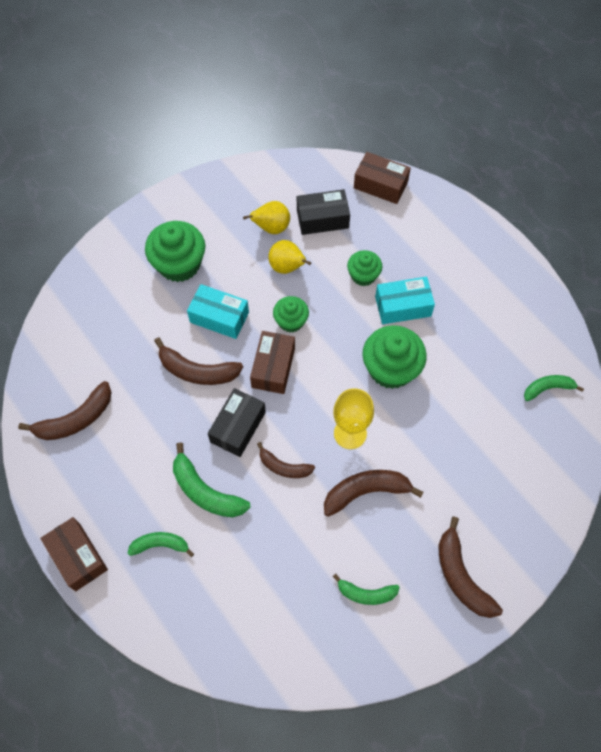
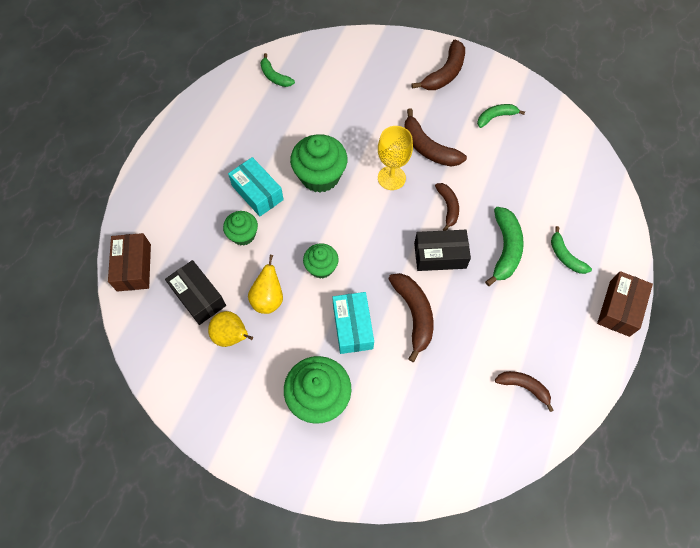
camera: 120 degrees left, 0 degrees up
brown banana [18,381,112,440] -> brown banana [495,371,554,412], size x0.64
brown box [250,331,295,394] -> none
green banana [333,574,400,605] -> green banana turned 90 degrees counterclockwise [477,104,525,128]

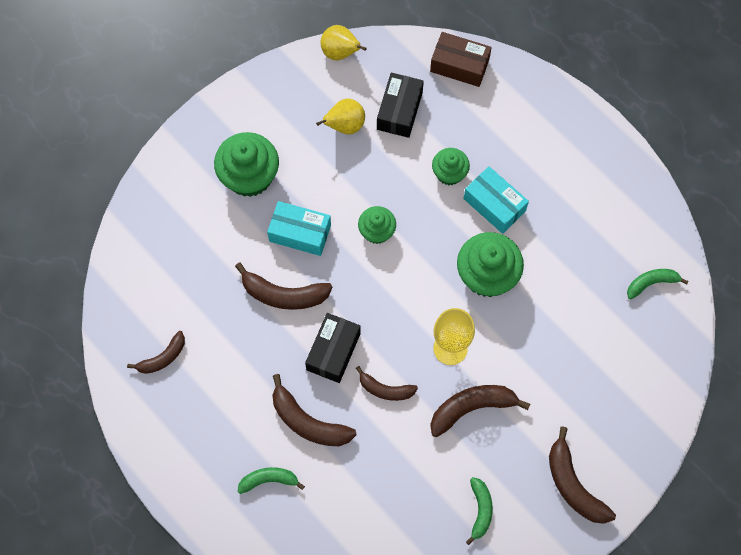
camera: 115 degrees right, 5 degrees up
black box [165,260,226,325] -> black box turned 60 degrees counterclockwise [377,73,424,138]
turquoise box [228,157,284,216] -> turquoise box turned 60 degrees clockwise [464,166,529,234]
yellow pear [248,255,283,314] -> yellow pear moved to [320,25,367,60]
green banana [485,207,524,286] -> brown banana [272,374,357,446]
brown box [597,271,653,337] -> none

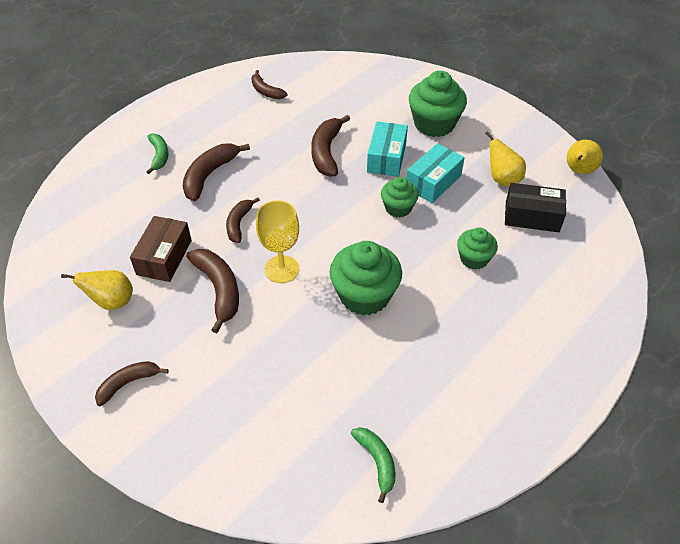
camera: 85 degrees right, 20 degrees down
black box [305,313,361,383] -> none
brown box [430,32,492,87] -> brown box moved to [130,216,192,282]
turquoise box [464,166,529,234] -> turquoise box moved to [406,143,465,203]
green banana [466,477,493,545] -> yellow pear [61,270,133,310]
brown banana [549,426,616,524] -> brown banana [95,361,169,406], size x0.64

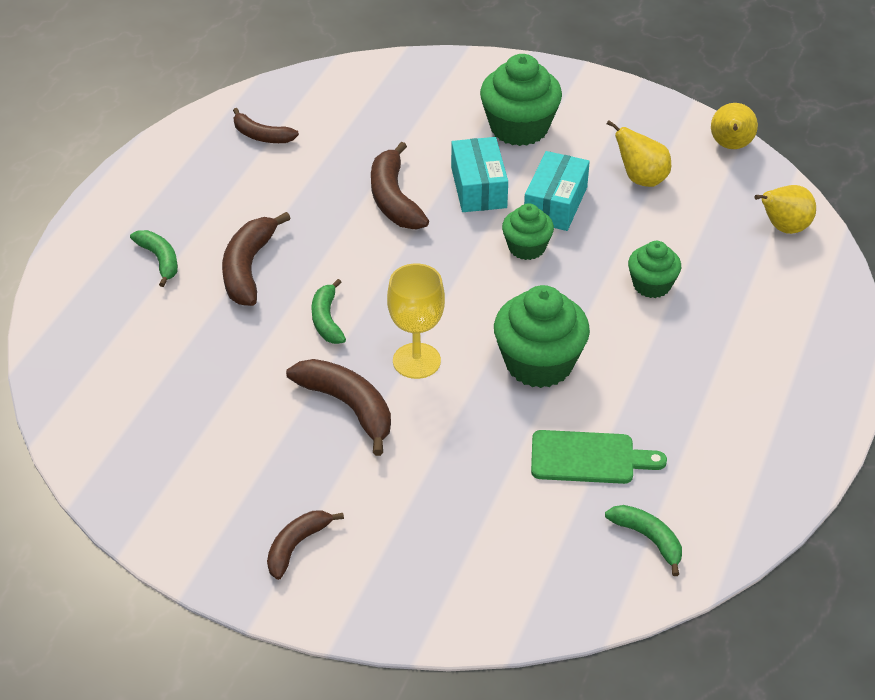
camera: 20 degrees left, 5 degrees down
yellow pear [61,270,133,310] -> yellow pear moved to [754,185,816,234]
brown box [130,216,192,282] -> none
brown banana [226,197,260,243] -> green banana [311,279,346,344]
black box [505,183,566,232] -> none
none -> green cutting board [531,430,667,484]

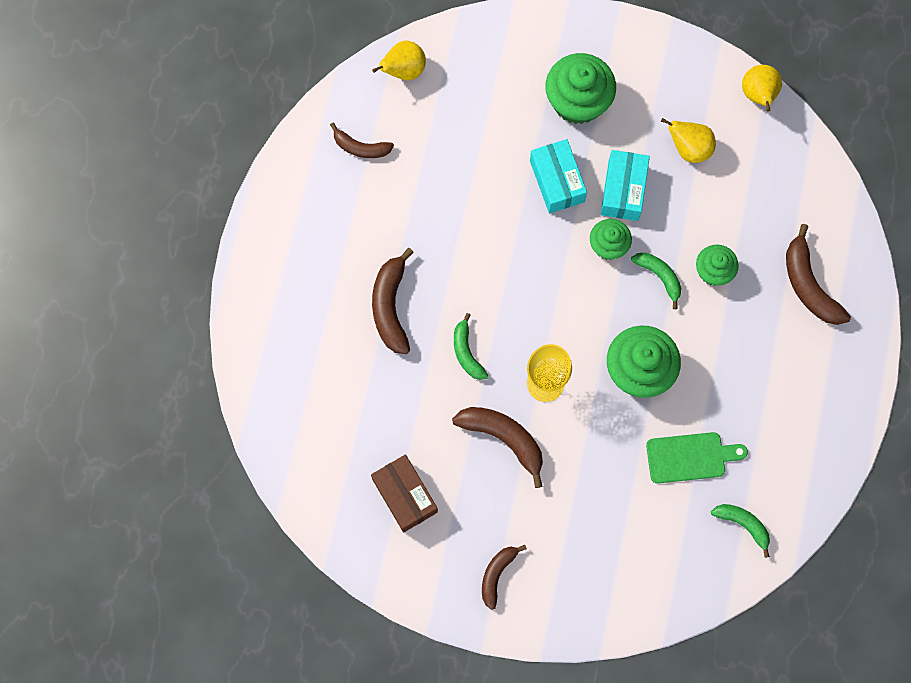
camera: 10 degrees left, 30 degrees up
green banana [130,230,178,287] -> green banana moved to [631,252,681,309]
brown banana [371,142,429,229] -> brown banana moved to [786,224,851,325]
yellow pear [754,185,816,234] -> yellow pear moved to [372,41,426,80]
none -> brown box [371,455,438,532]

